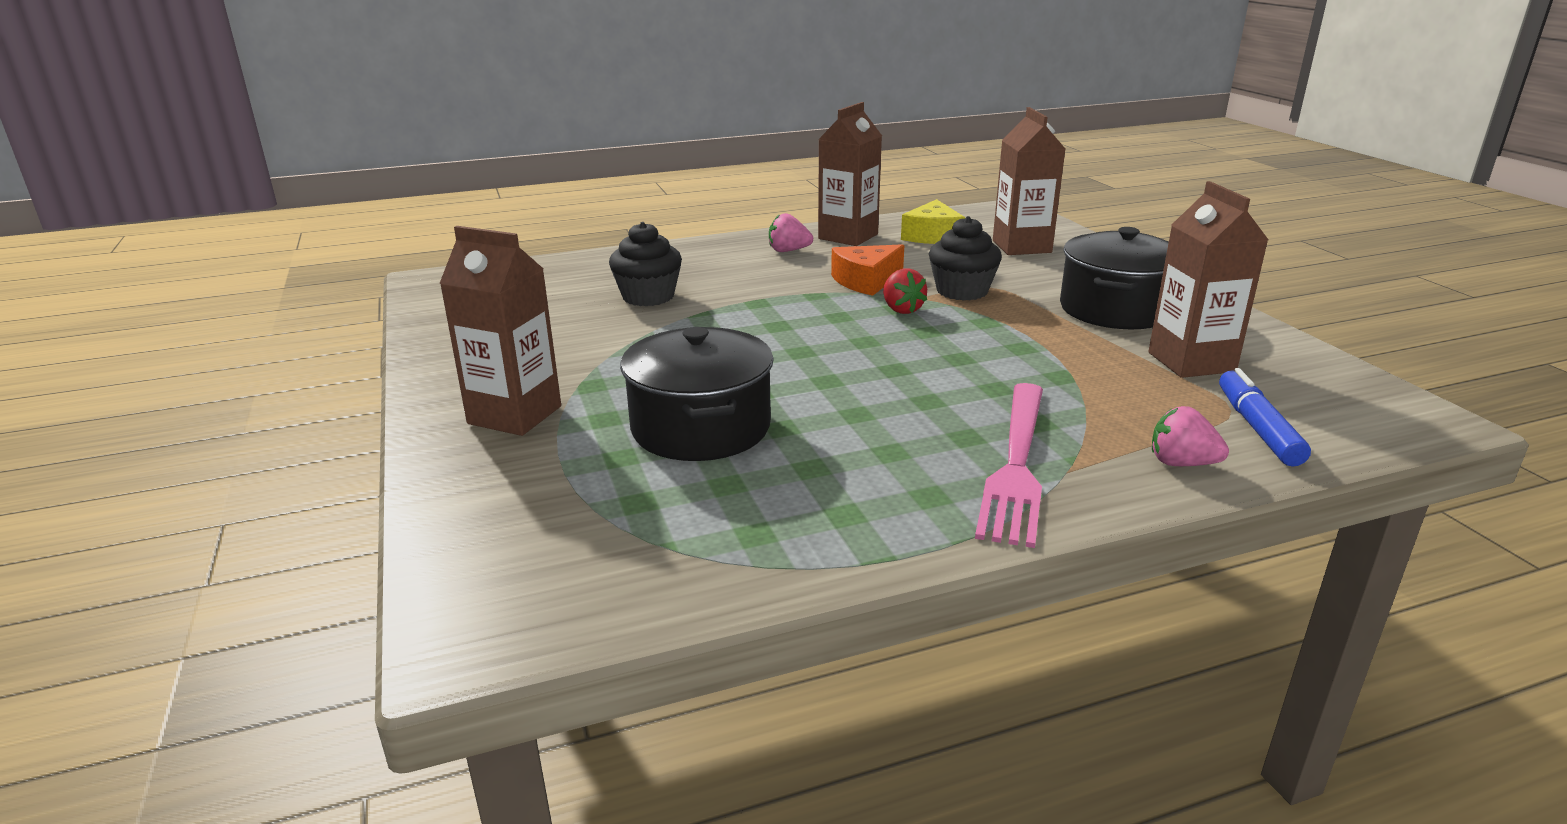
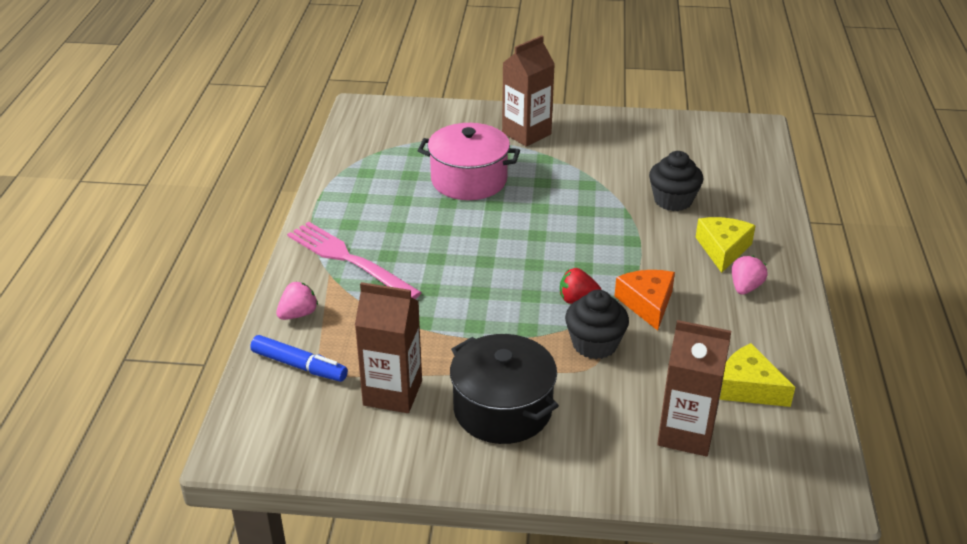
camera: 115 degrees right, 10 degrees up
black pot [620,327,774,461] -> pink pot [417,123,520,200]
brown carton [818,102,882,246] -> none
none -> yellow cheese [696,217,756,273]

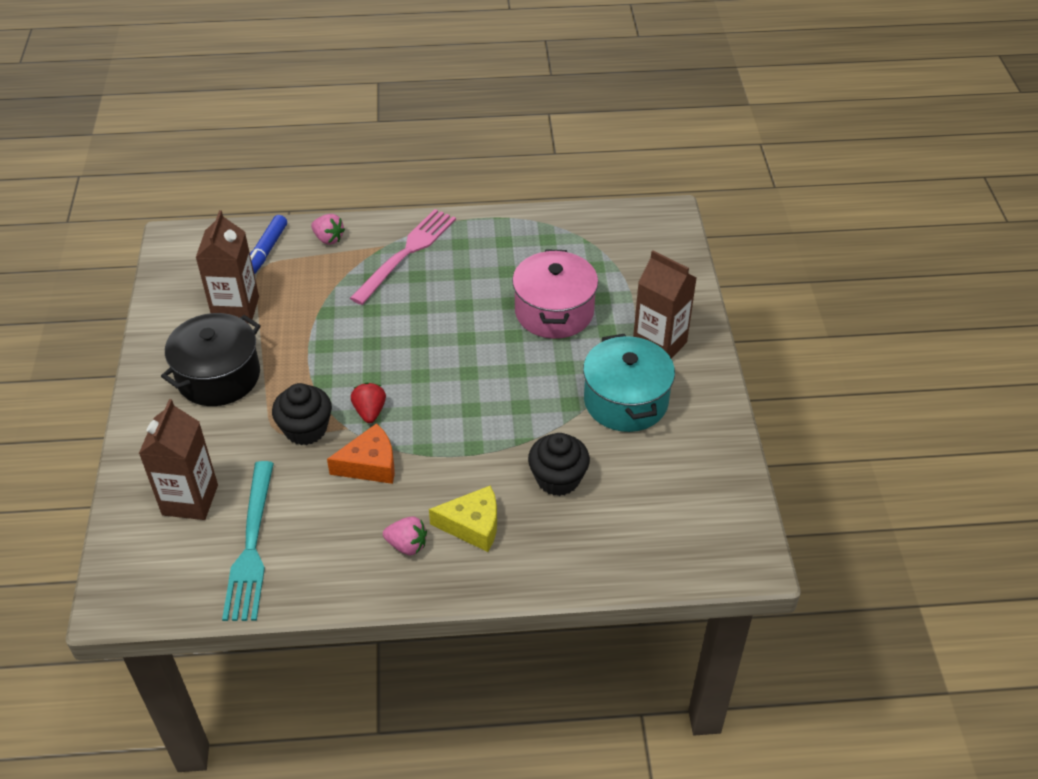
camera: 80 degrees right, 10 degrees up
yellow cheese [719,343,795,407] -> turquoise fork [222,461,274,621]
none -> turquoise pot [583,334,675,432]

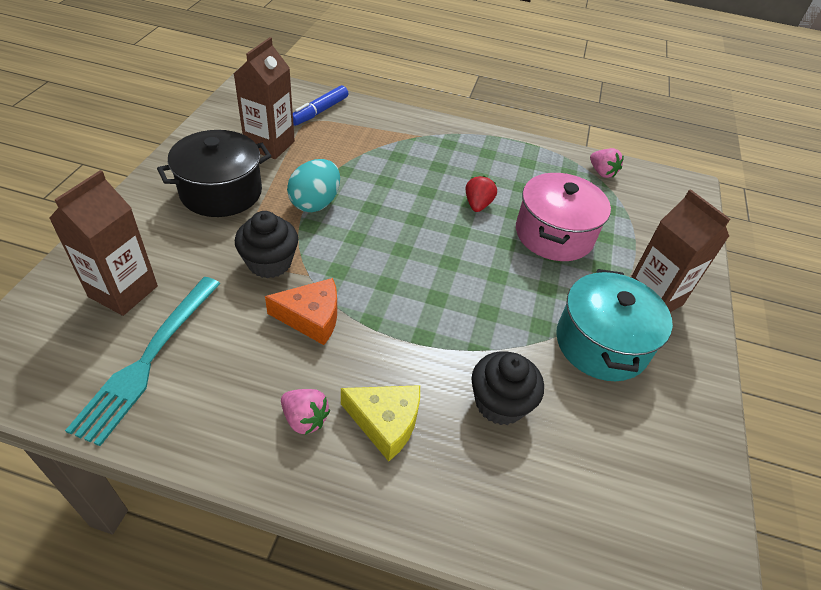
camera: 15 degrees right, 0 degrees up
pink strawberry [311,214,345,245] -> pink strawberry moved to [590,148,624,178]
pink fork [350,209,456,305] -> none
red strawberry [351,383,386,423] -> red strawberry moved to [465,176,497,212]
none -> turquoise egg [287,159,340,212]

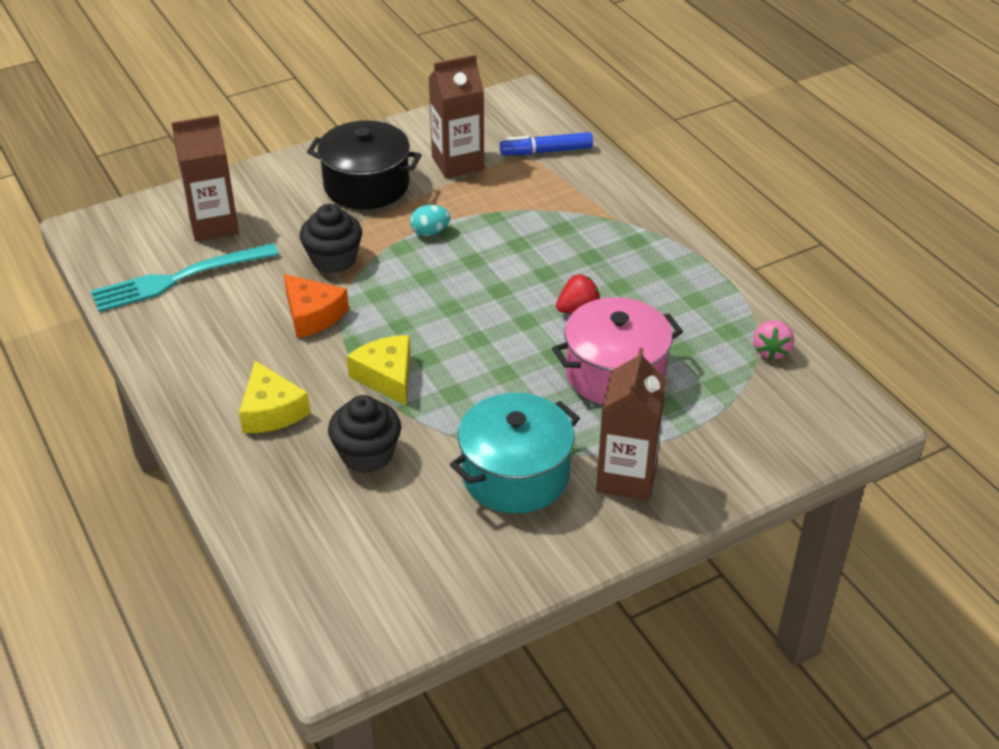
camera: 50 degrees right, 5 degrees down
pink strawberry [281,389,330,435] -> none
turquoise egg [287,159,340,212] -> turquoise egg [410,205,450,236], size x0.60
none -> yellow cheese [347,335,411,406]

